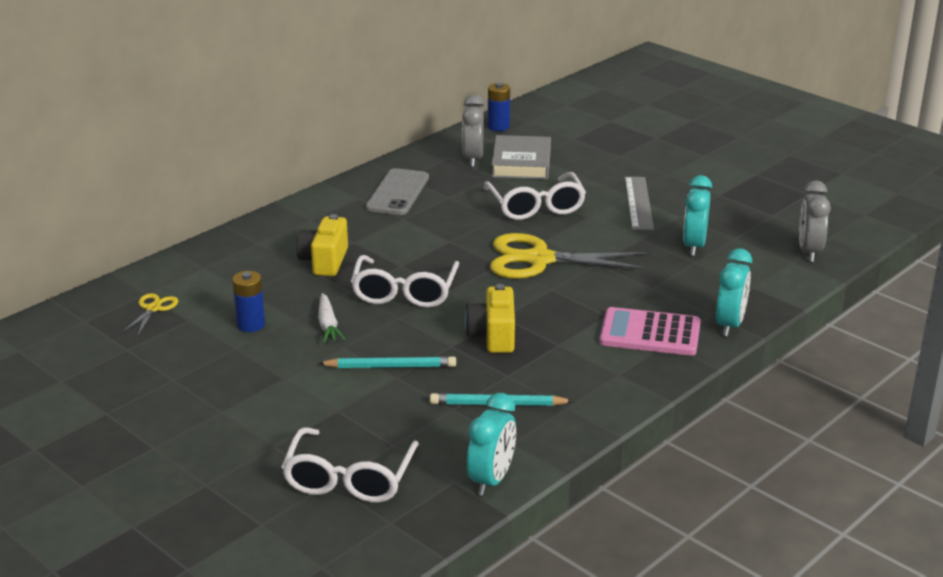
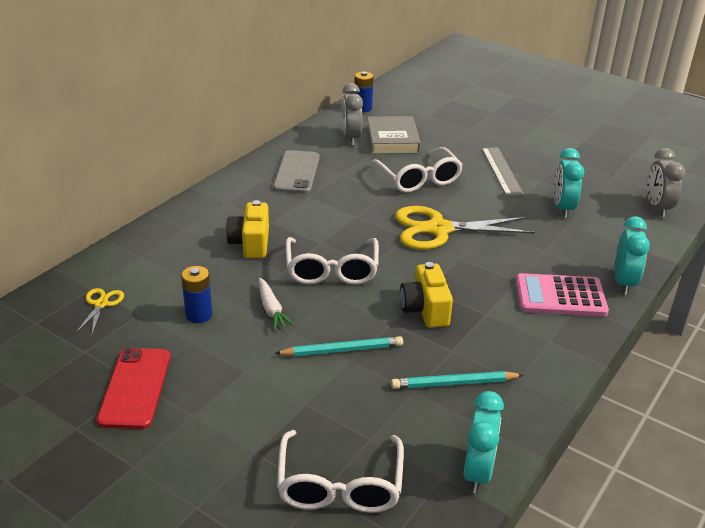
camera: 10 degrees left, 5 degrees up
none -> red phone [97,348,170,429]

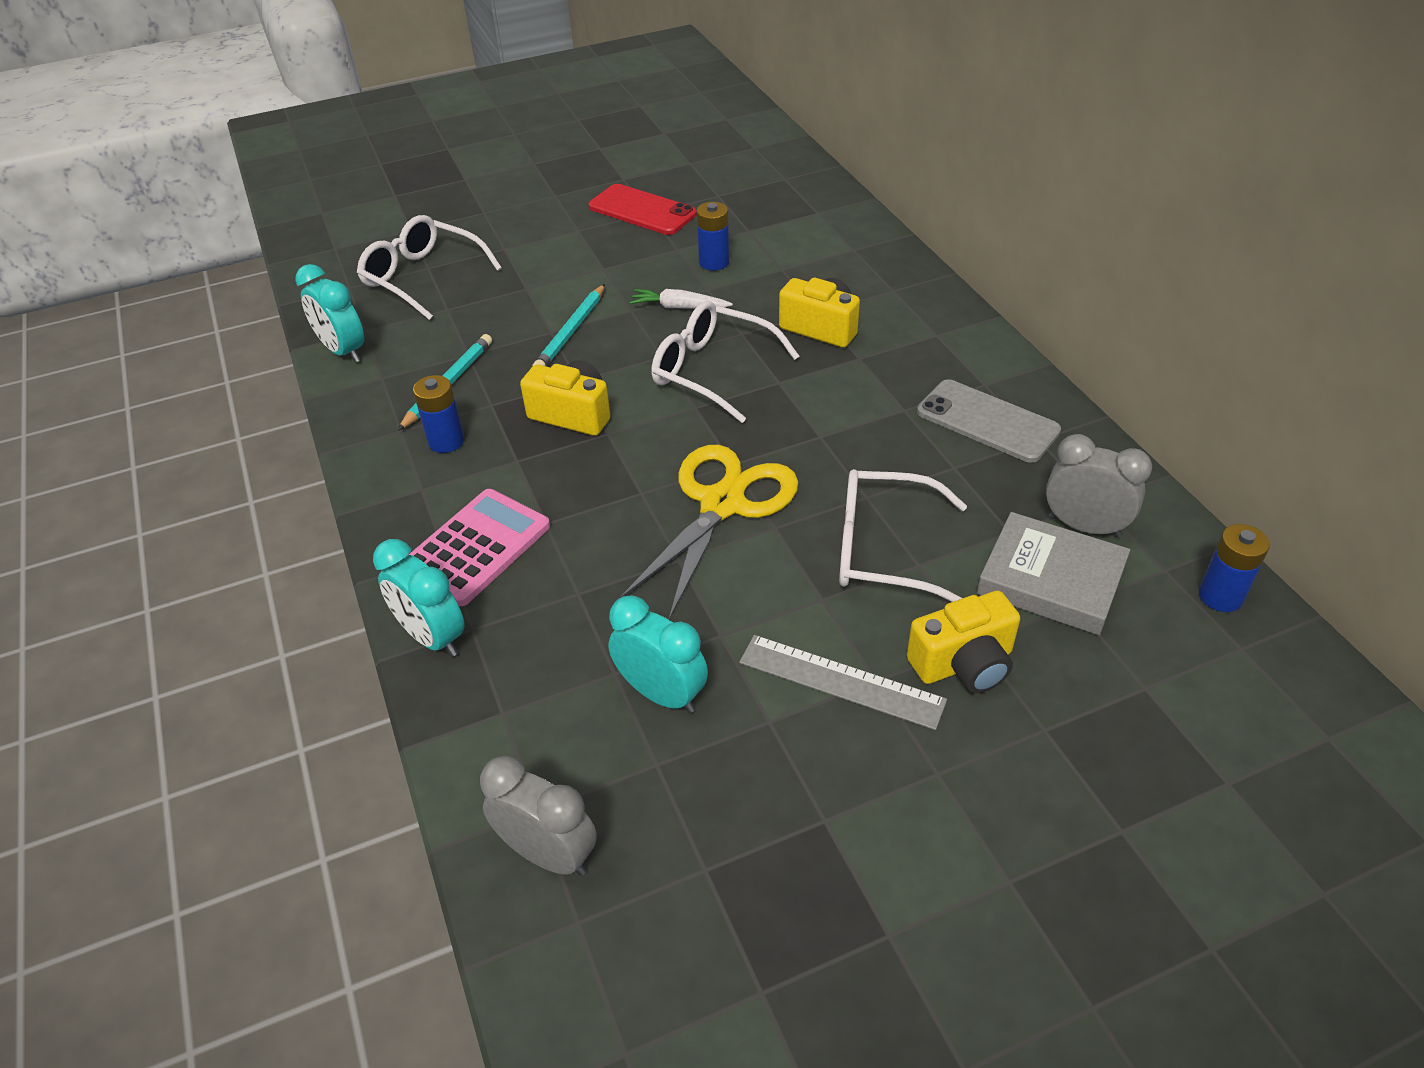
camera: 125 degrees right, 10 degrees up
yellow scissors [76,288,124,334] -> none
none -> blue battery [413,375,464,453]
none -> yellow camera [907,591,1020,693]

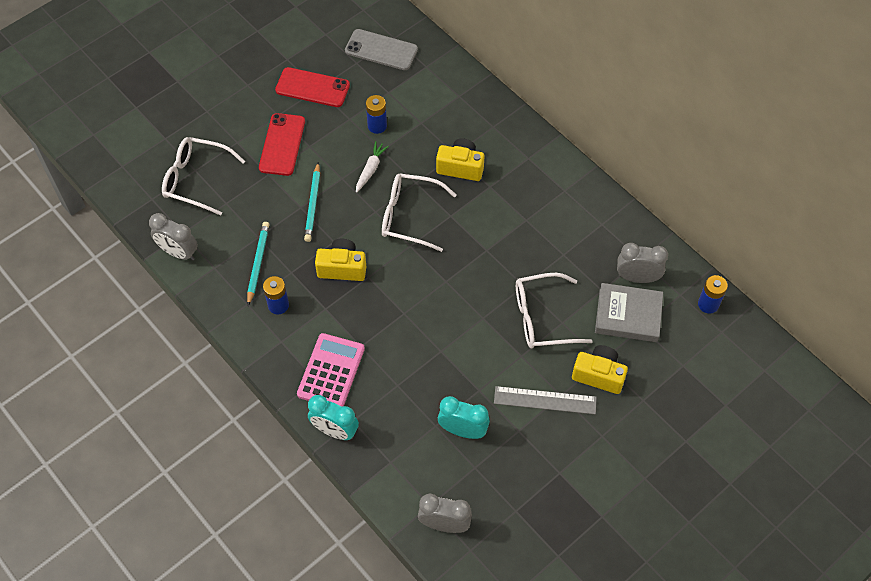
camera: 20 degrees left, 15 degrees up
turquoise clock [295,264,364,363] -> grey clock [149,213,198,261]
yellow scissors [620,445,798,620] -> none
white carrot [630,289,733,309] -> white carrot turned 120 degrees clockwise [356,141,389,193]
yellow camera [907,591,1020,693] -> yellow camera turned 120 degrees counterclockwise [572,345,628,394]
grey phone [917,379,1061,463] -> grey phone moved to [345,29,418,70]
none -> red phone [259,113,305,176]

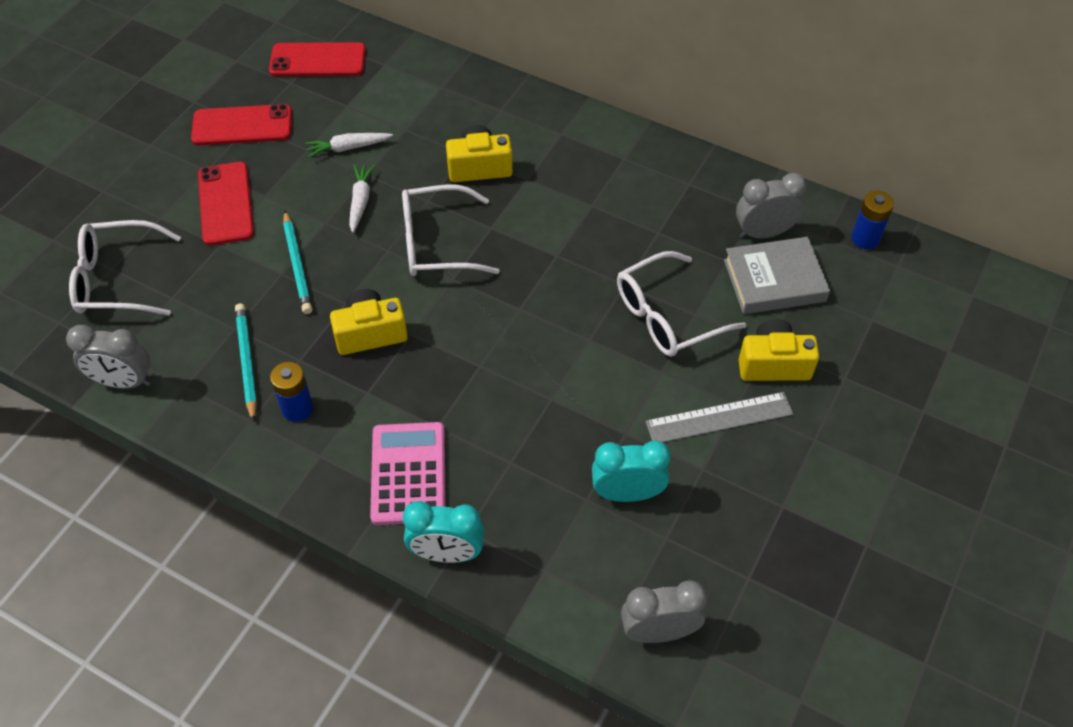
camera: 20 degrees left, 5 degrees down
grey phone [345,29,418,70] -> red phone [269,42,366,77]
blue battery [366,95,387,134] -> white carrot [305,133,393,157]

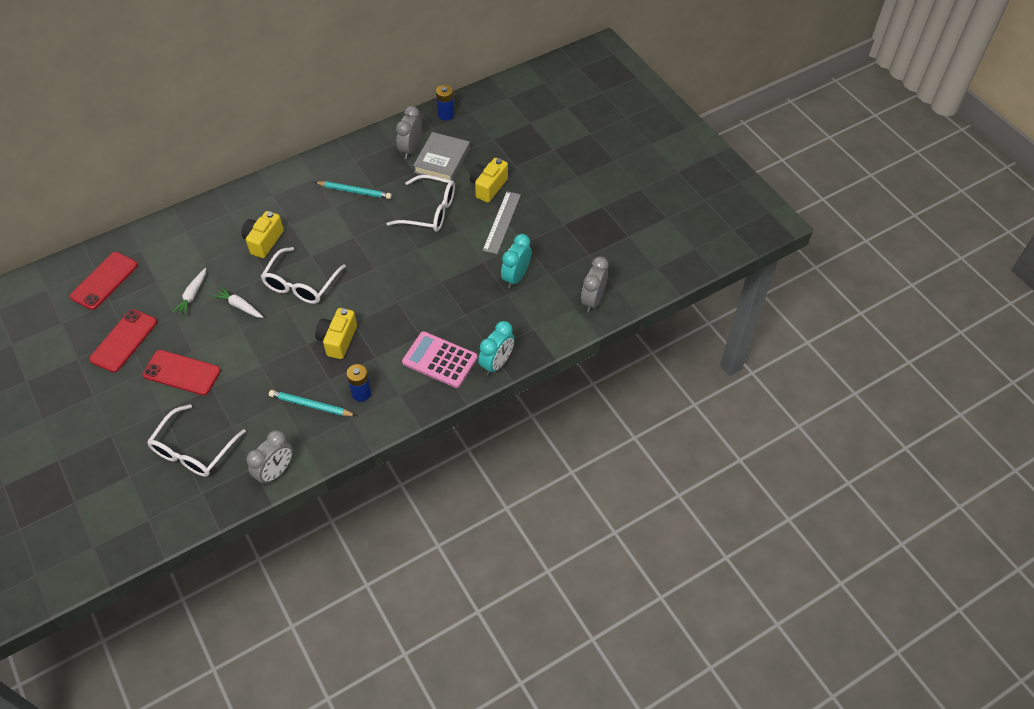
camera: 60 degrees left, 0 degrees up
turquoise pencil [283,211,313,314] -> turquoise pencil moved to [314,181,392,199]
white glasses [617,251,746,357] -> white glasses turned 75 degrees counterclockwise [387,175,455,232]

